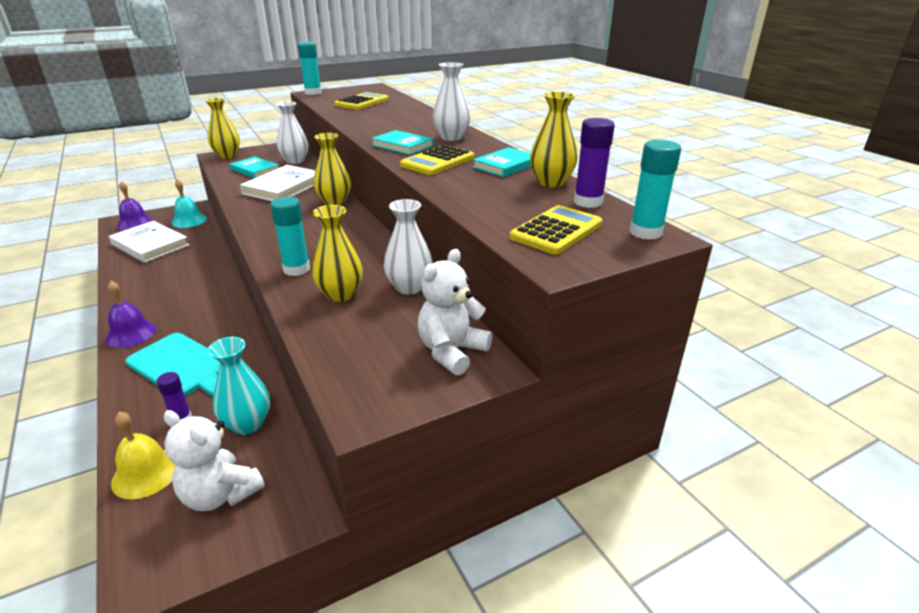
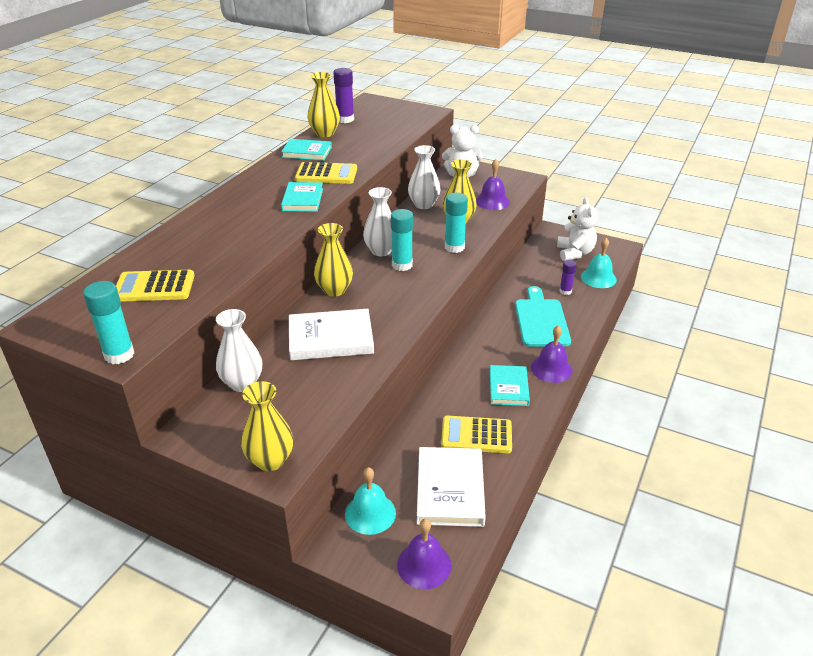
camera: 125 degrees left, 5 degrees up
yellow bell [111,411,175,499] -> turquoise bell [581,238,617,288]
turquoise vase [208,337,270,435] -> none
turquoise book [230,157,279,178] -> turquoise book moved to [490,365,530,406]
white vase [433,62,470,141] -> white vase moved to [363,187,392,256]
yellow calculator [510,205,602,255] -> yellow calculator moved to [441,416,512,453]
turquoise glue stick [630,140,681,240] -> turquoise glue stick moved to [391,209,413,271]
none -> purple bell [476,159,510,210]

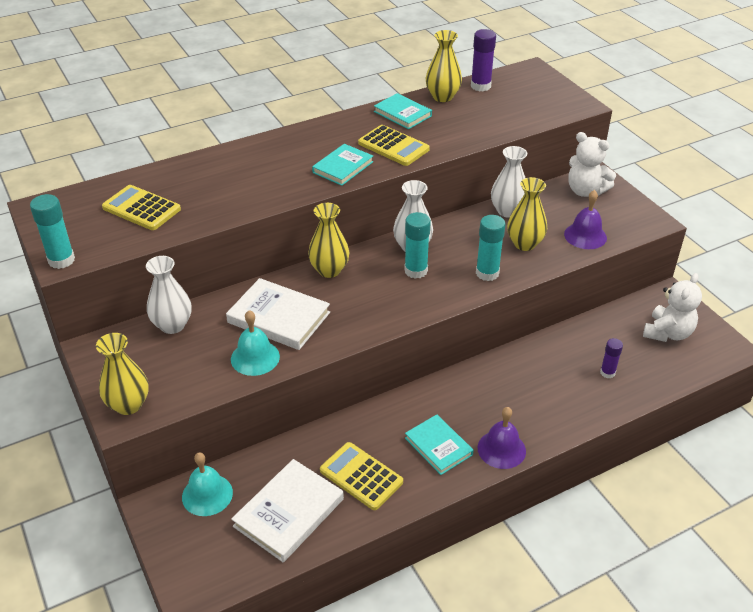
camera: 35 degrees right, 5 degrees up
purple bell [397,519,452,589] -> none
turquoise book [490,365,530,406] -> turquoise book turned 75 degrees counterclockwise [405,414,474,475]
turquoise cutting board [515,286,571,347] -> none
turquoise bell [581,238,617,288] -> turquoise bell moved to [231,310,280,376]

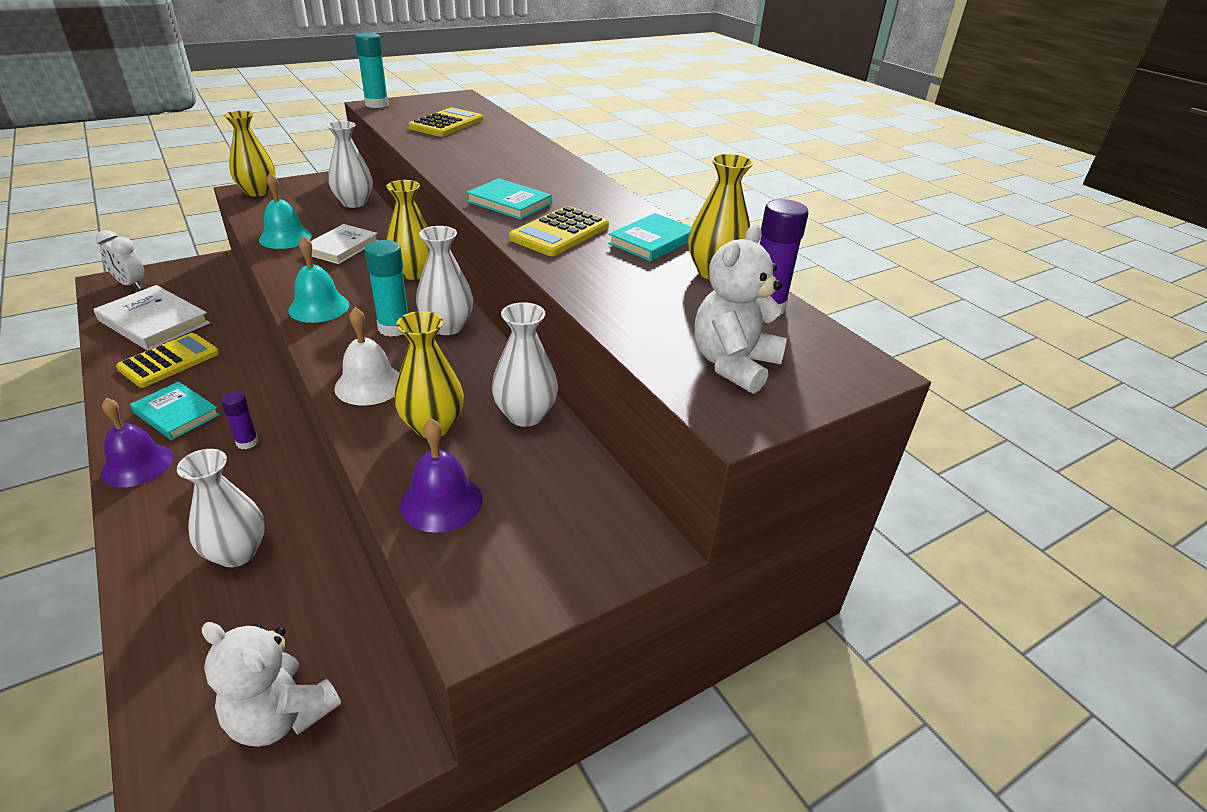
camera: 85 degrees right, 5 degrees down
turquoise bell [182,452,233,516] -> turquoise bell moved to [288,235,349,323]
white book [226,278,330,350] -> white book [311,224,378,264], size x0.66
turquoise book [405,414,474,475] -> turquoise book turned 75 degrees clockwise [130,382,220,440]
turquoise glue stick [476,215,506,281] -> white bell [334,307,399,405]
white teddy bear [568,132,616,197] -> white teddy bear moved to [694,224,787,394]
purple glue stick [600,338,623,378] -> purple glue stick moved to [221,392,258,449]
none -> white clock [96,230,145,290]
none -> white vase [177,449,265,567]

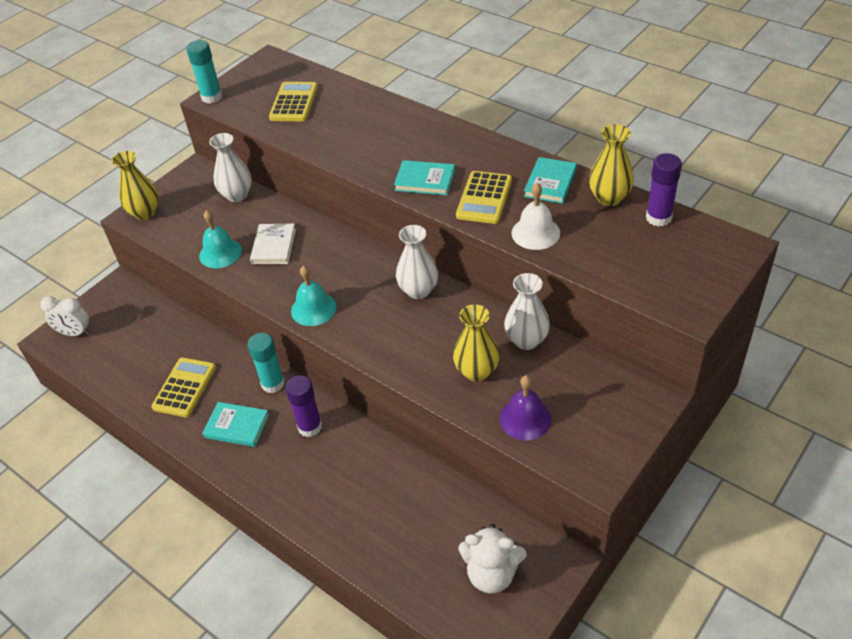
camera: 15 degrees left, 10 degrees up
white book [93,285,210,351] -> none
purple bell [101,398,173,487] -> none
white vase [177,449,265,567] -> none
purple glue stick [221,392,258,449] -> purple glue stick [285,375,322,437], size x1.57
white bell [334,307,399,405] -> white bell moved to [512,183,560,250]
turquoise glue stick [364,240,408,337] -> turquoise glue stick moved to [248,333,285,393]
yellow vase [386,180,429,280] -> none
white teddy bear [694,224,787,394] -> none

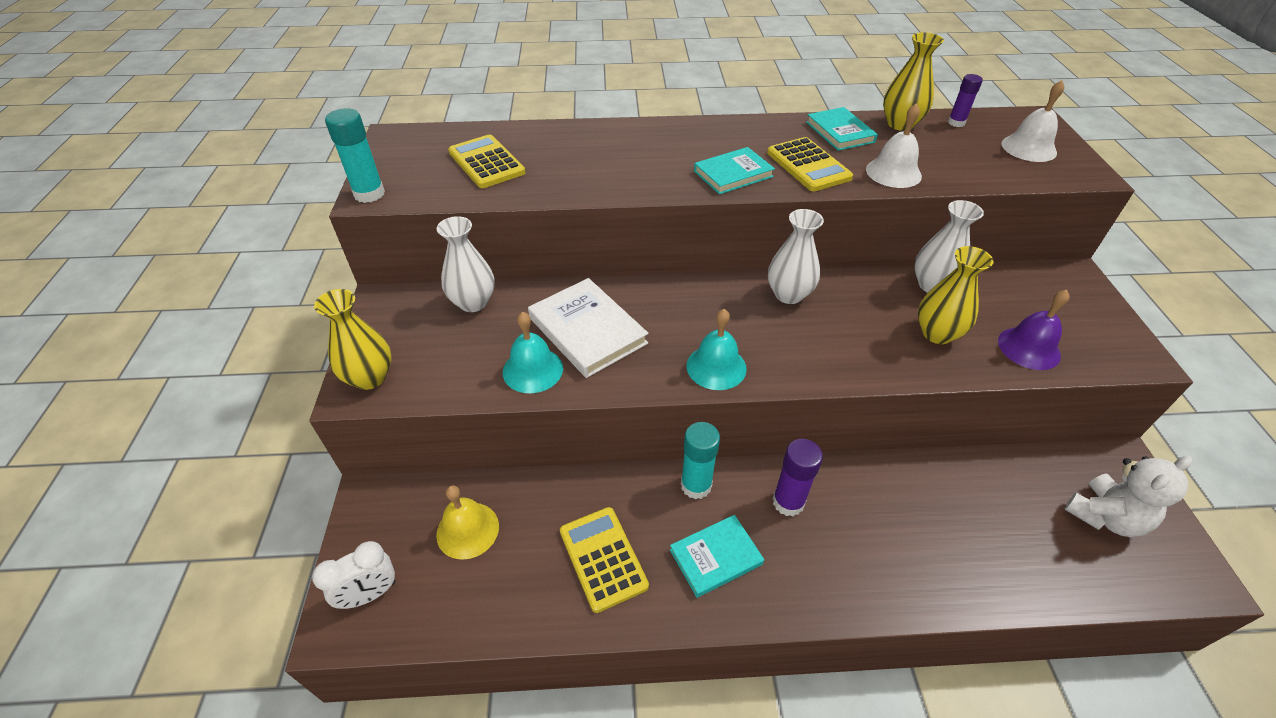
camera: 45 degrees left, 0 degrees up
white book [250,224,296,264] -> white book [528,278,648,378], size x1.51
purple glue stick [646,153,682,227] -> purple glue stick [948,74,983,127], size x0.64
none -> yellow bell [436,485,499,560]
none -> white bell [1002,80,1064,162]

